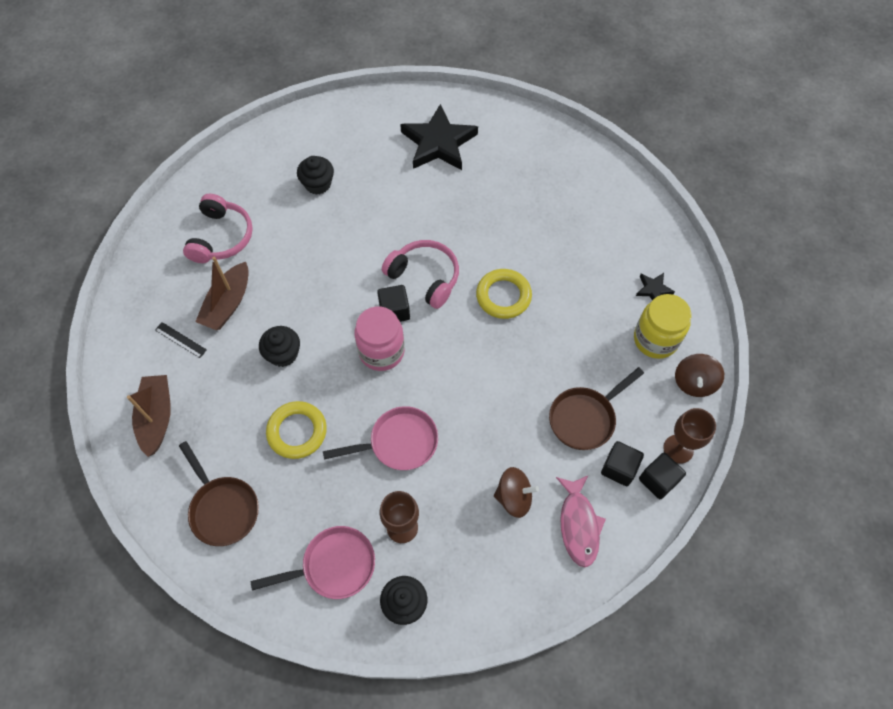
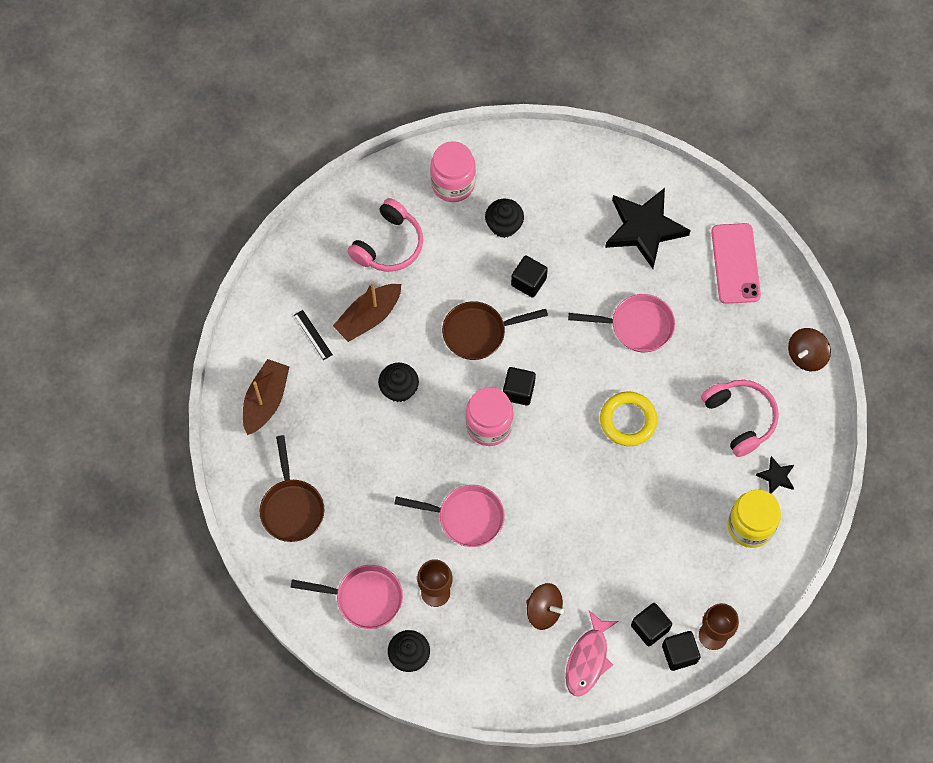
camera: 25 degrees right, 5 degrees up
yellow ring [266,401,327,459] -> none
pink headphones [382,240,459,309] -> pink headphones moved to [701,380,779,457]
brown pan [549,367,644,450] -> brown pan moved to [442,301,548,360]
brown spinning top [675,354,724,397] -> brown spinning top moved to [788,328,831,371]
none -> pink jar [430,141,476,202]
none -> black cube [511,255,548,298]
none -> pink pan [568,294,675,352]
none -> pink phone [711,223,761,304]

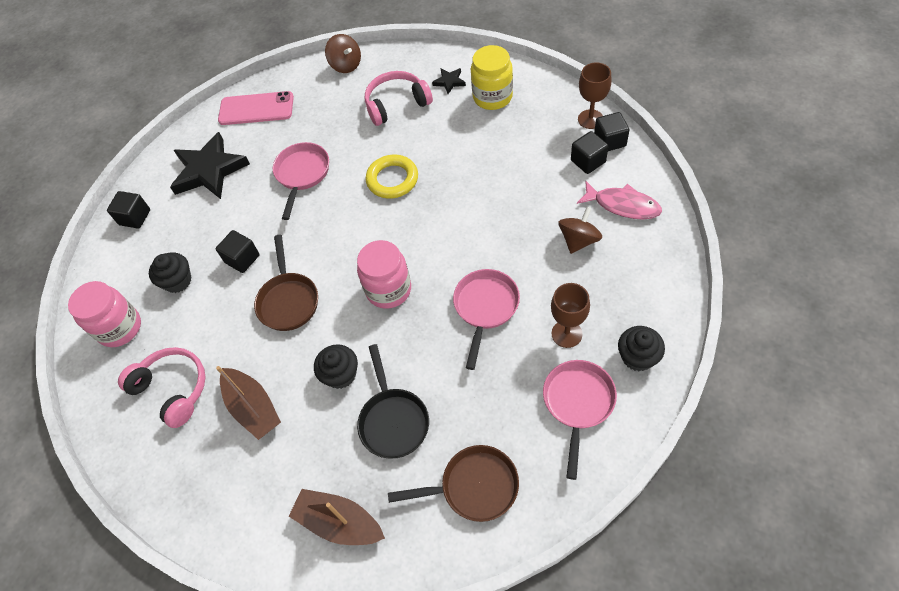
camera: 80 degrees left, 10 degrees down
black ruler [294,310,333,360] -> none
black cube [503,367,536,406] -> black cube moved to [107,191,150,229]
none -> black pan [357,344,429,459]

